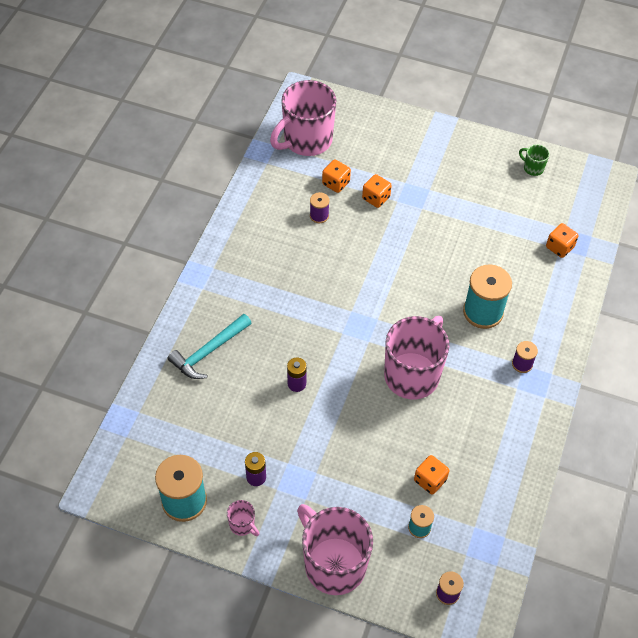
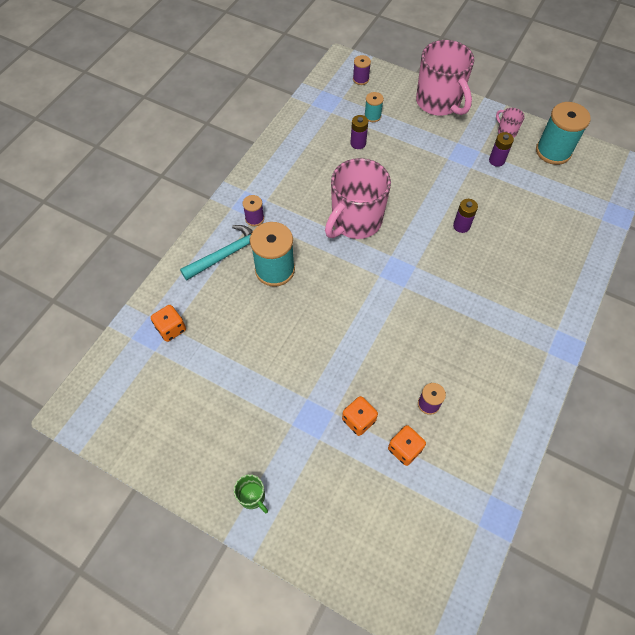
camera: 170 degrees left, 5 degrees up
turquoise hammer [168,314,251,379] -> turquoise hammer moved to [180,225,253,280]
pink mug [270,80,336,156] -> none
orange dice [414,455,449,494] -> purple battery [350,115,368,149]
green mug [519,144,549,176] -> green mug moved to [234,474,268,513]

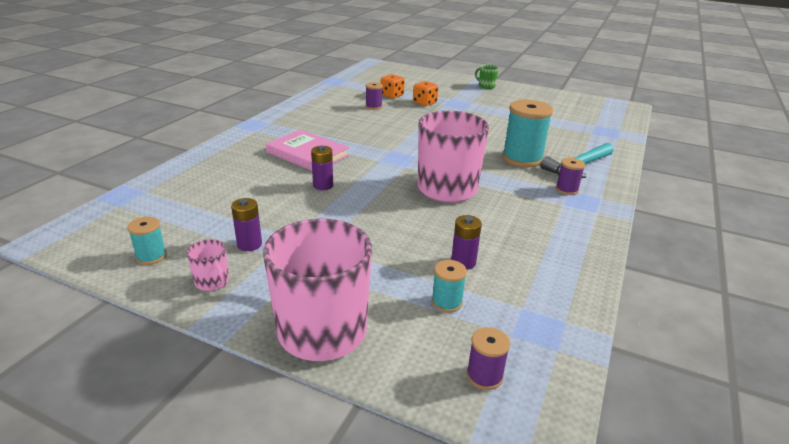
camera: 175 degrees right, 30 degrees down
orange dice [151,305,186,342] -> none
turquoise spool [536,102,591,165] -> turquoise spool [127,217,167,265], size x0.50
none -> pink book [266,130,349,171]

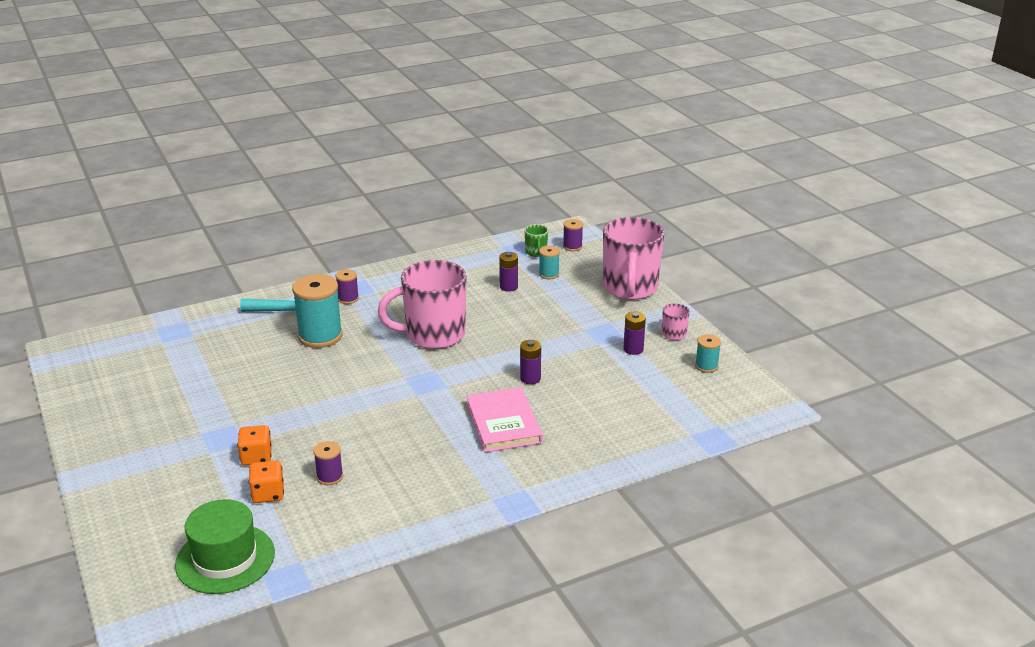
camera: 140 degrees left, 0 degrees up
green mug [475,65,499,89] -> green mug moved to [524,224,548,257]
none -> green hat [175,499,275,594]

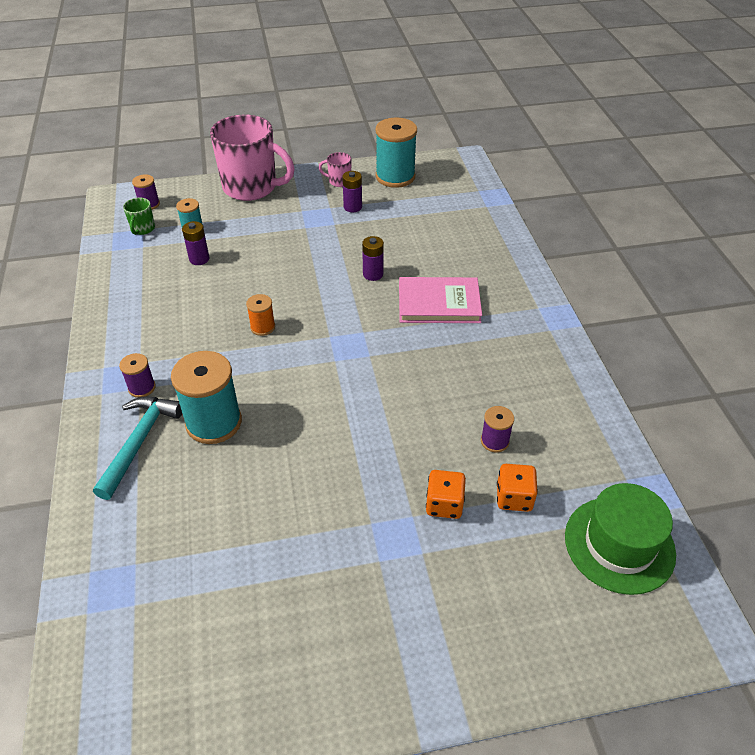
camera: 75 degrees left, 15 degrees up
pink mug [378,260,467,349] -> orange spool [246,294,275,336]
green mug [524,224,548,257] -> green mug turned 90 degrees clockwise [123,198,155,235]
turquoise spool [695,334,721,373] -> turquoise spool [375,118,417,188], size x1.99

